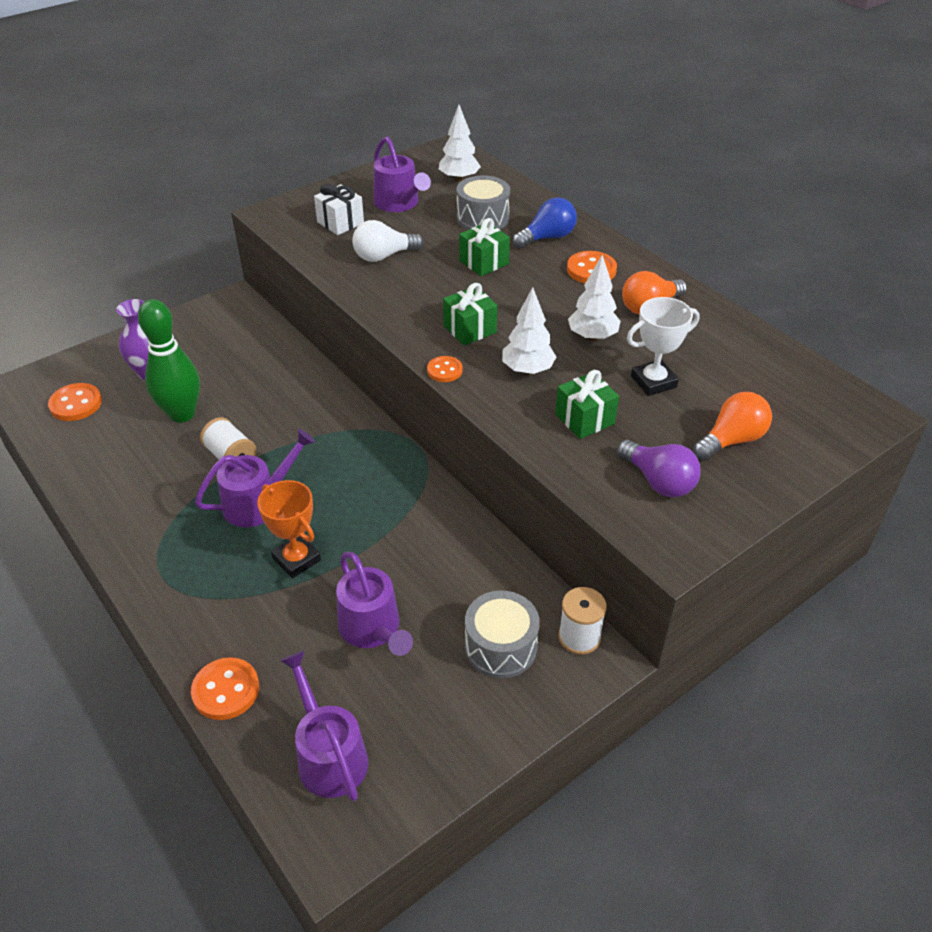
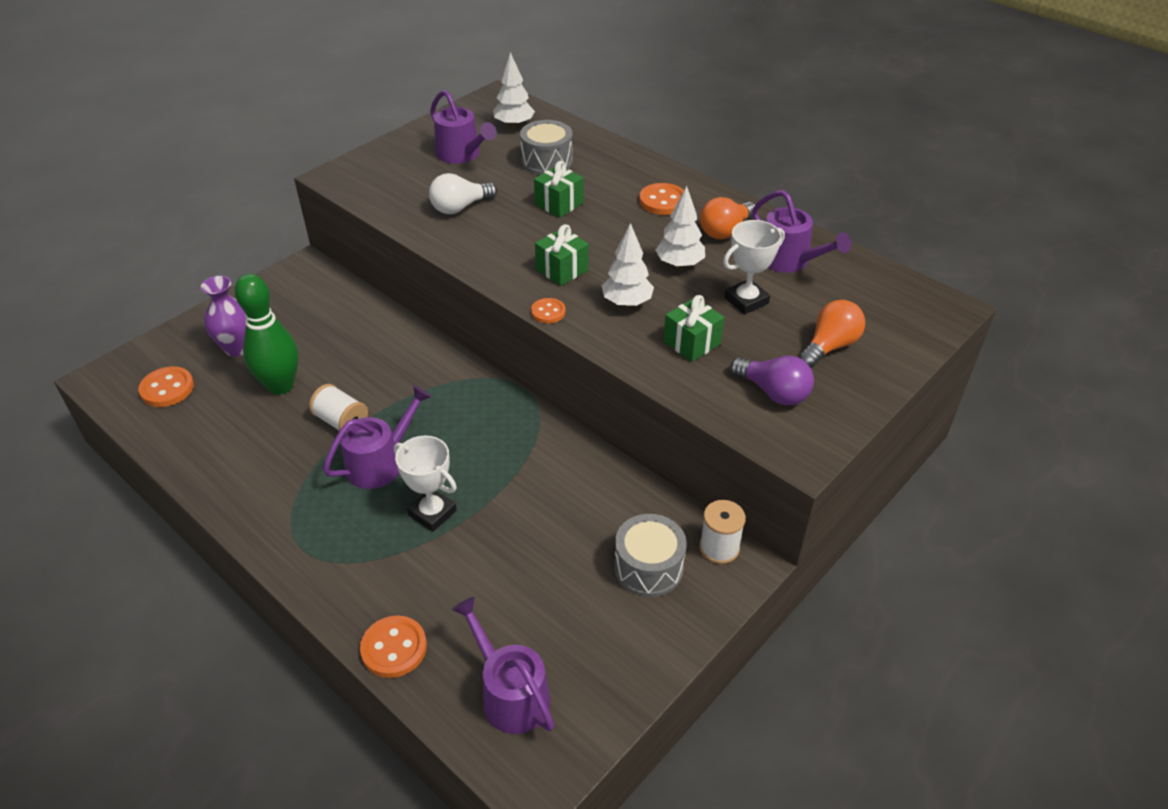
camera: 10 degrees left, 0 degrees up
orange trophy [257,480,321,579] -> white trophy [394,436,457,532]
white gift [314,184,364,235] -> none
purple watering can [336,552,413,656] -> purple watering can moved to [752,190,851,273]
blue light bulb [513,197,577,249] -> none

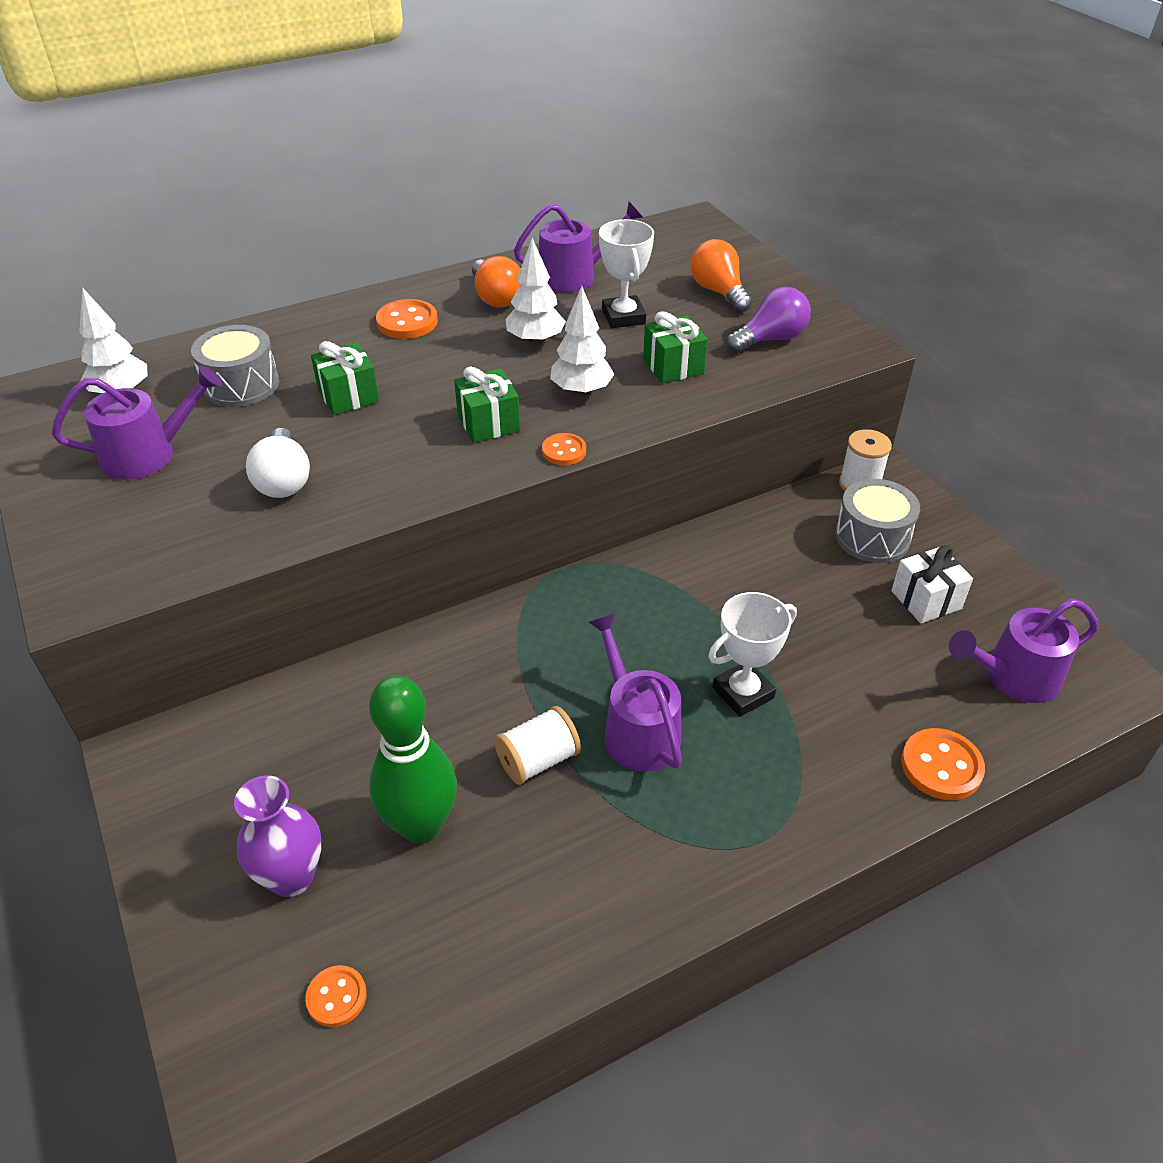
camera: 70 degrees left, 0 degrees up
orange button [138,367,194,407] -> orange button [305,965,367,1027], size x0.63
none -> white gift [891,545,973,623]

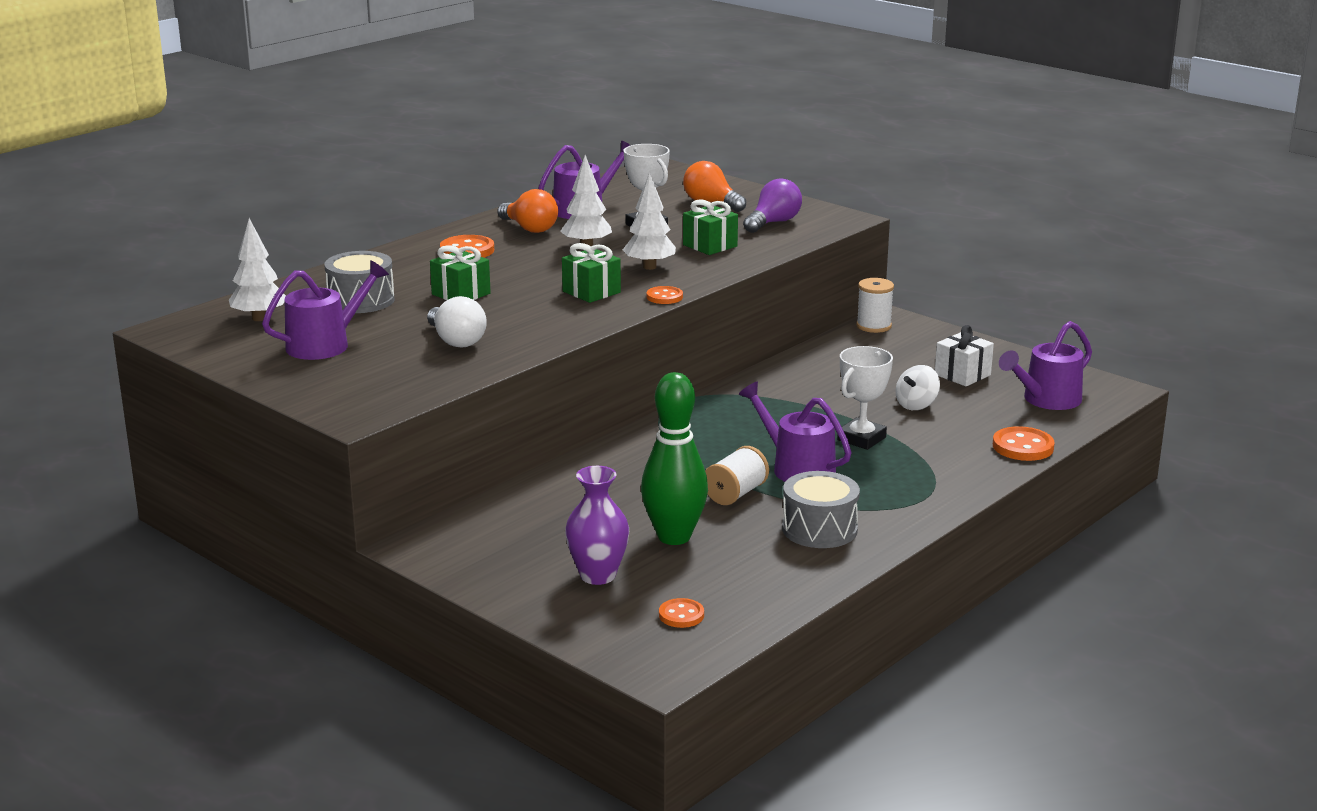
camera: 20 degrees left, 20 degrees down
grey drum [835,479,920,563] -> grey drum moved to [782,471,860,548]
none -> white spinning top [895,365,940,410]

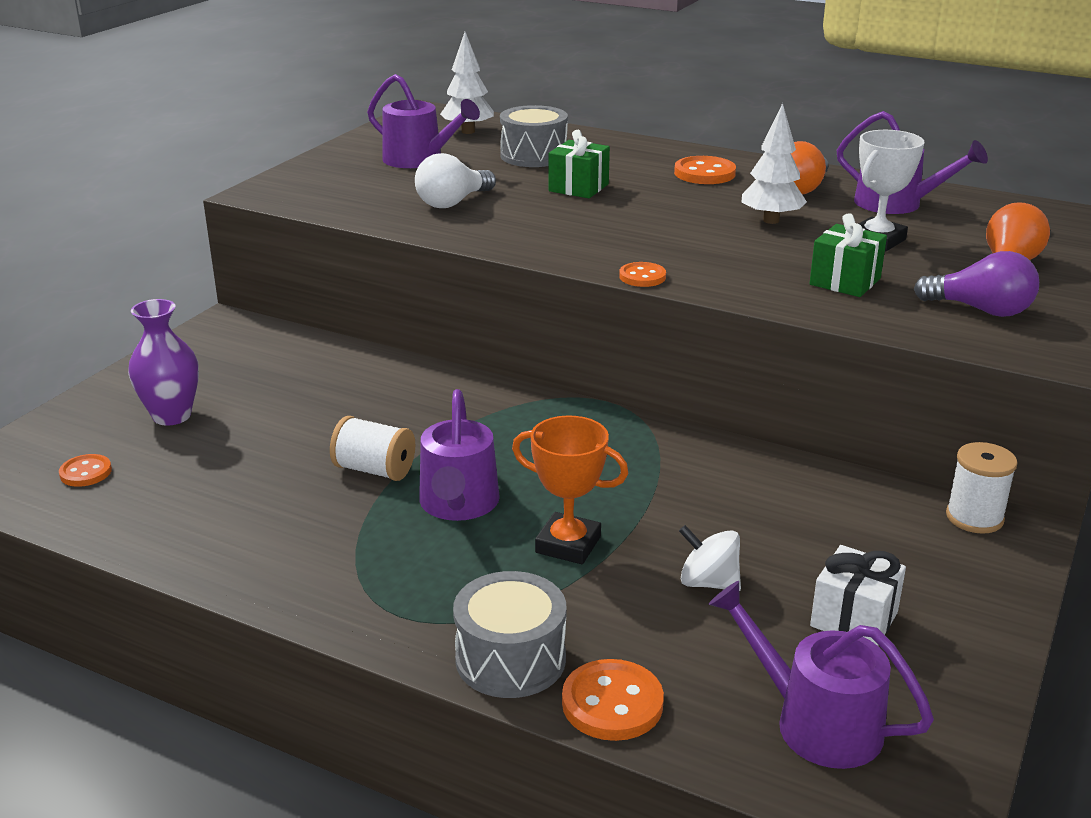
camera: 75 degrees right, 5 degrees up
green gift [562,243,621,303] -> none
white tree [623,172,676,270] -> none
green bowling pin [641,372,708,545] -> none
purple watering can [739,382,852,482] -> purple watering can turned 150 degrees clockwise [419,389,500,521]
grey drum [782,471,860,548] -> grey drum moved to [453,571,566,698]
white trophy [837,346,893,450] -> orange trophy [512,415,628,564]

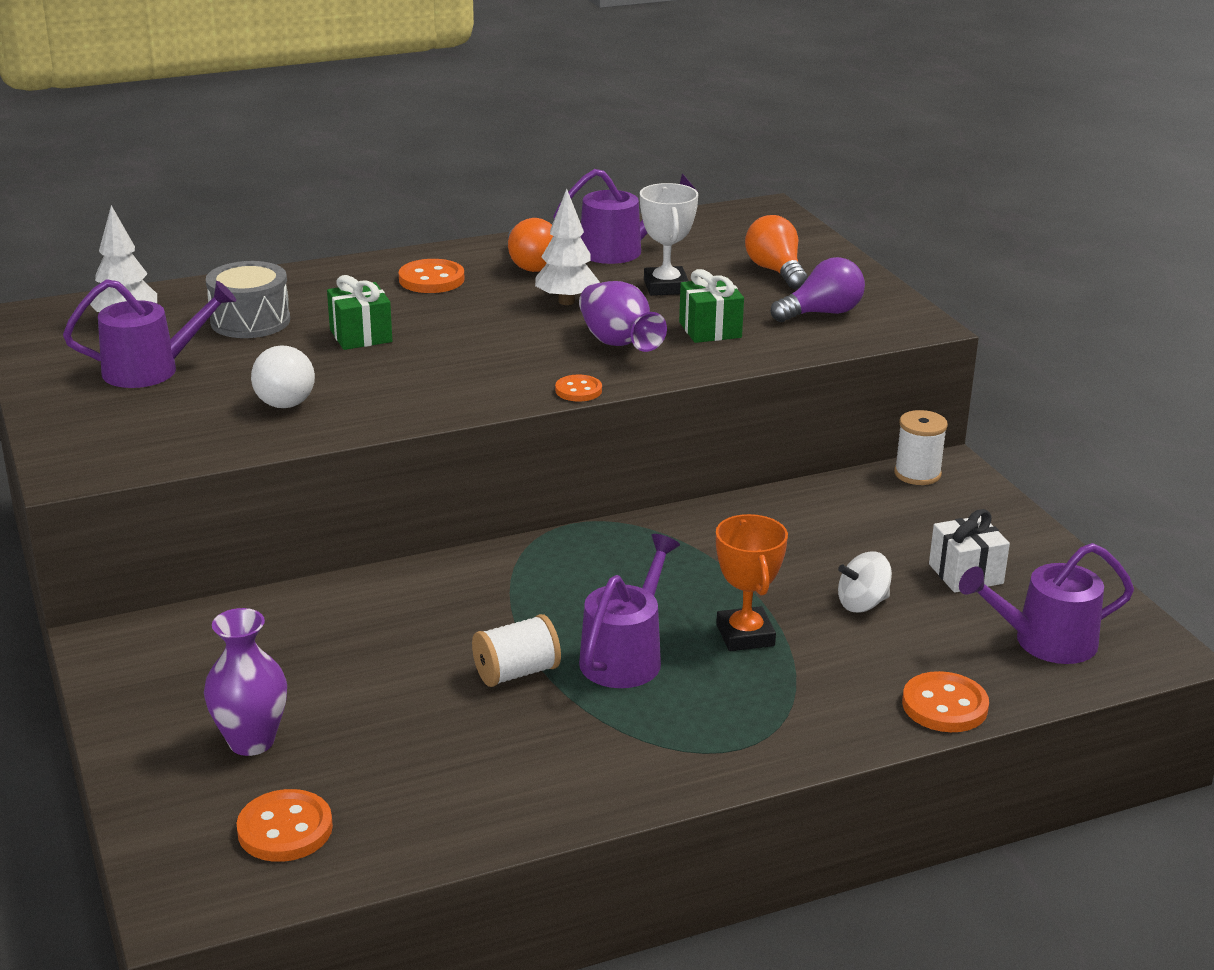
camera: 50 degrees left, 0 degrees up
orange button [59,454,112,487] -> orange button [237,789,333,862], size x1.58
purple watering can [419,389,500,521] -> purple watering can turned 105 degrees counterclockwise [579,534,680,688]
grey drum [453,571,566,698] -> none
orange trophy [512,415,628,564] -> orange trophy turned 75 degrees counterclockwise [716,514,788,651]
none -> purple vase [579,281,667,352]

